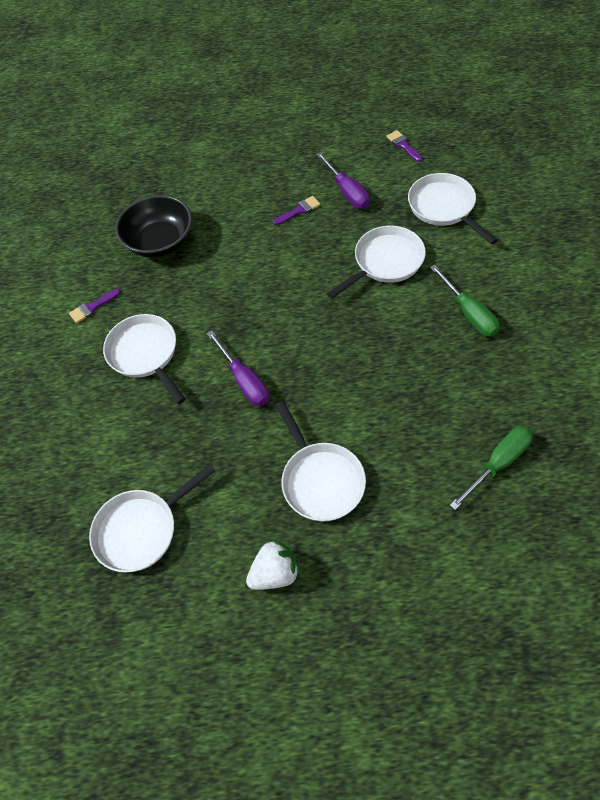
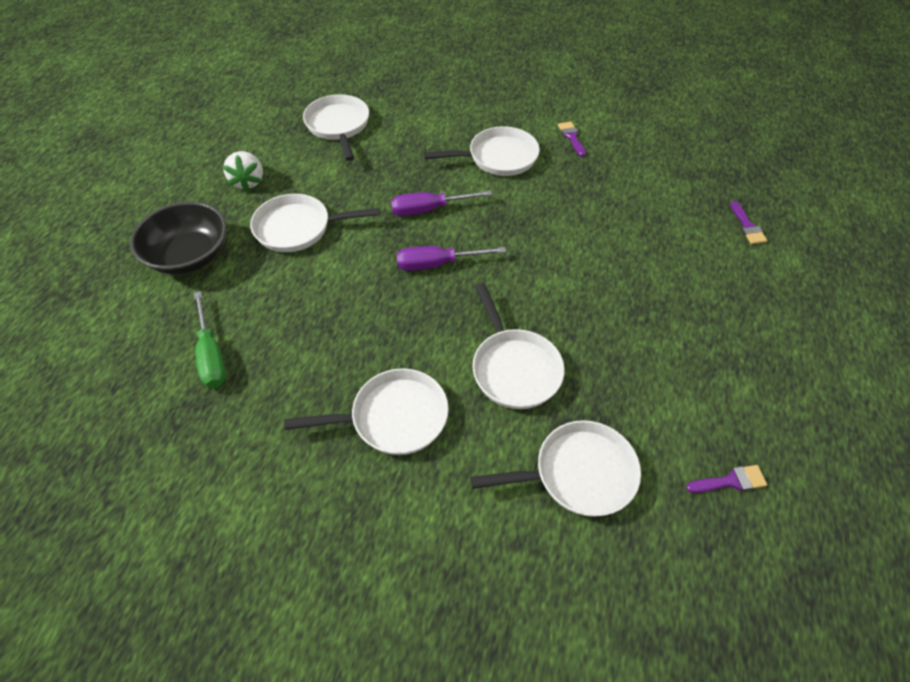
camera: 105 degrees right, 5 degrees down
black bowl [115,195,192,258] -> black bowl moved to [130,202,227,274]
purple brush [273,196,321,225] -> purple brush moved to [730,201,767,244]
purple screwdriver [316,152,370,209] -> purple screwdriver moved to [397,246,506,271]
green screwdriver [430,265,500,337] -> white pan [284,368,449,455]

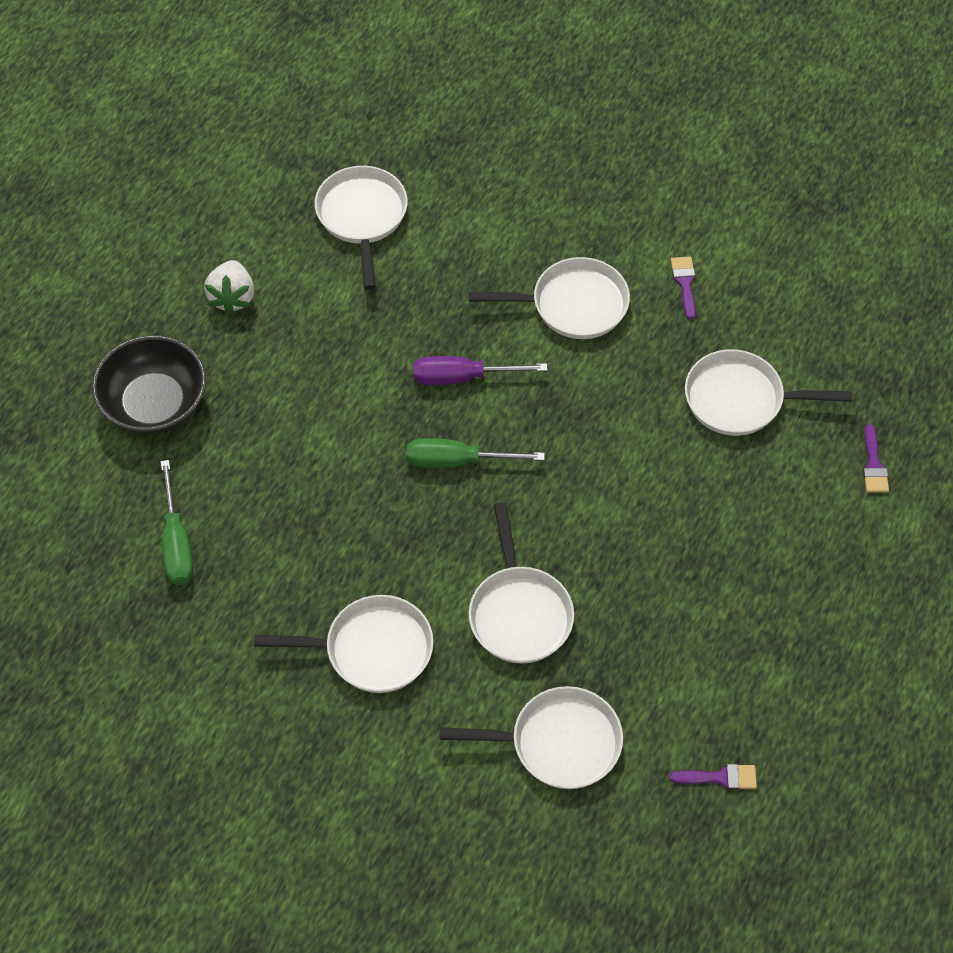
camera: 10 degrees right, 5 degrees up
white pan [250,194,380,252] -> white pan moved to [685,349,852,436]
purple screwdriver [397,246,506,271] -> green screwdriver [407,438,545,468]

